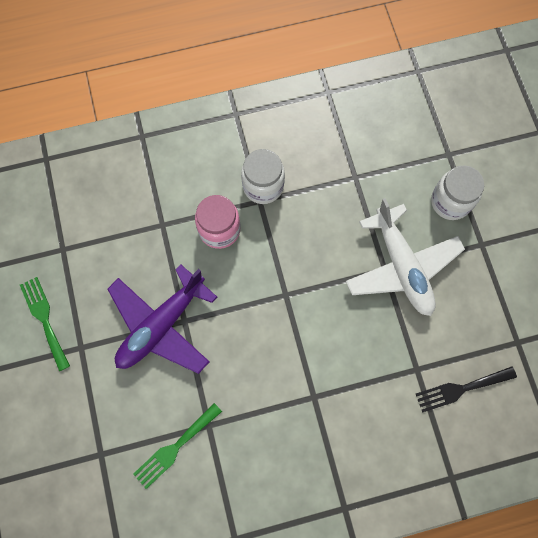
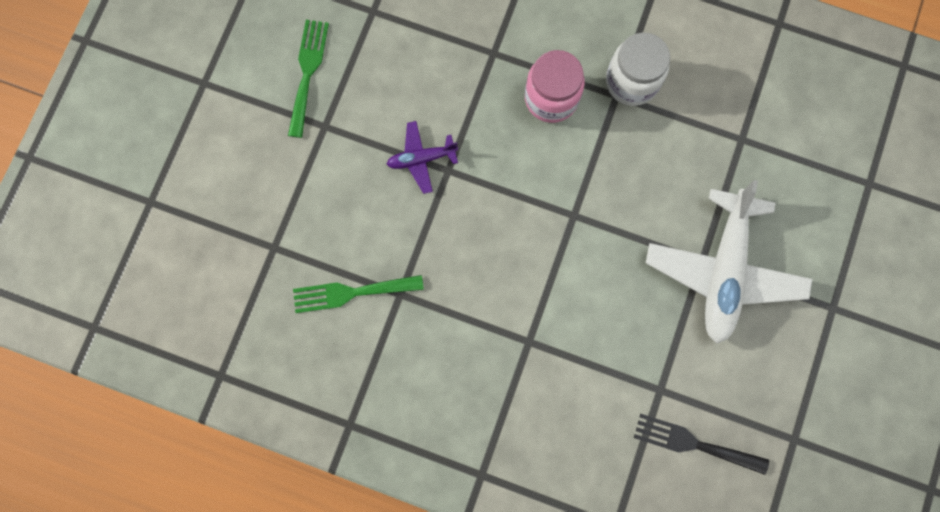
camera: 35 degrees right, 5 degrees up
purple plane [107,264,217,374] -> purple plane [387,121,458,194], size x0.47
white jar [431,165,484,220] -> none

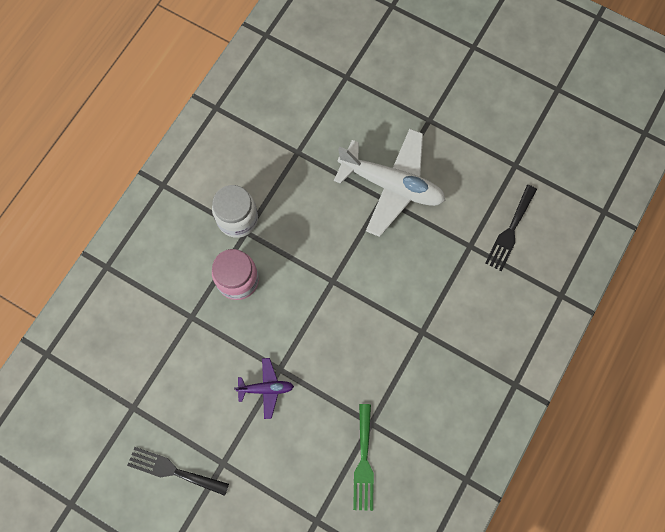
camera: 80 degrees left, 5 degrees down
green fork [288,20,329,138] -> black fork [127,447,229,496]
purple plane [387,121,458,194] -> purple plane turned 90 degrees counterclockwise [234,358,294,419]

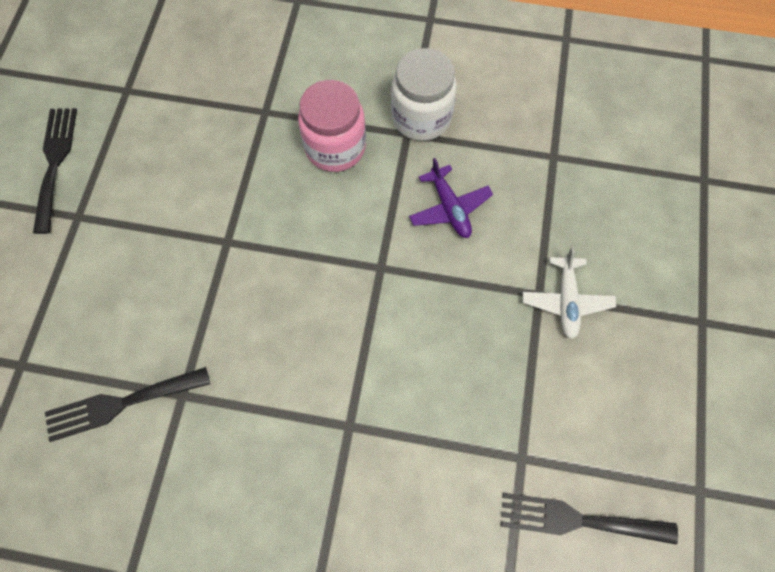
camera: 70 degrees right, 5 degrees down
purple plane [234,358,294,419] -> purple plane moved to [409,158,493,238]
white plane [334,129,445,237] -> white plane [523,247,616,339], size x0.47
green fork [353,404,374,511] -> black fork [45,367,210,442]

